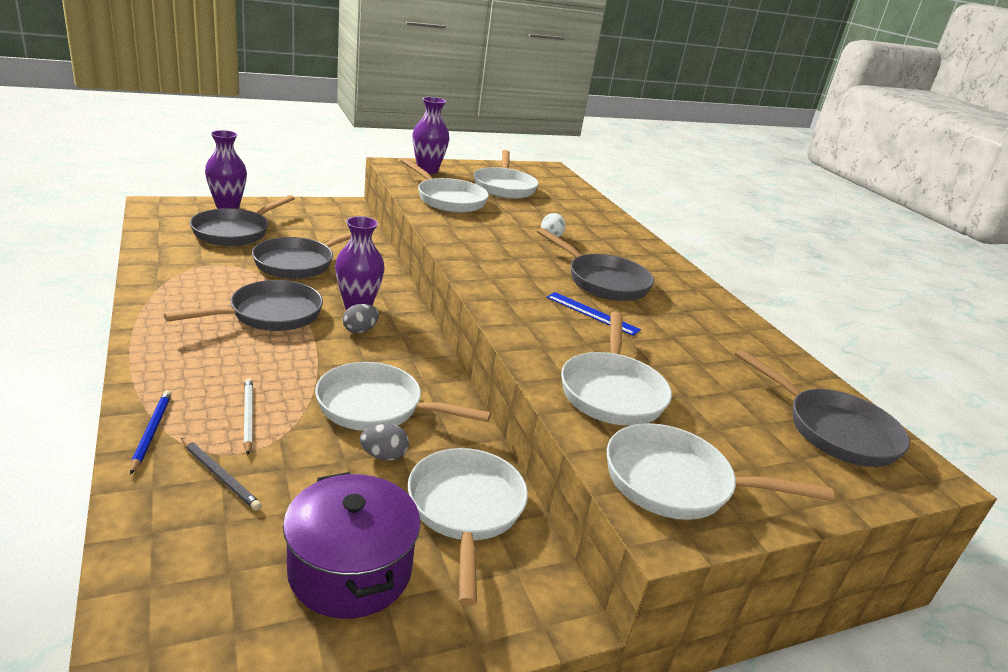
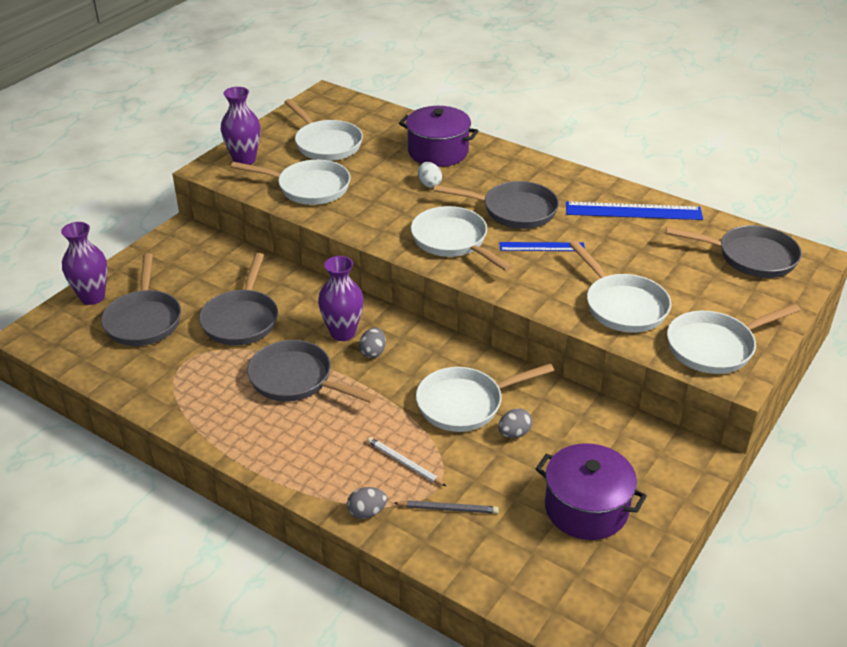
camera: 30 degrees left, 10 degrees up
blue pencil [130,390,172,475] -> grey egg [347,487,387,519]
grey pan [164,280,323,331] -> grey pan turned 75 degrees counterclockwise [247,340,376,403]
white pan [408,448,528,605] -> white pan moved to [411,206,513,271]
none -> purple pot [399,106,479,167]
none -> blue ruler [566,202,703,220]

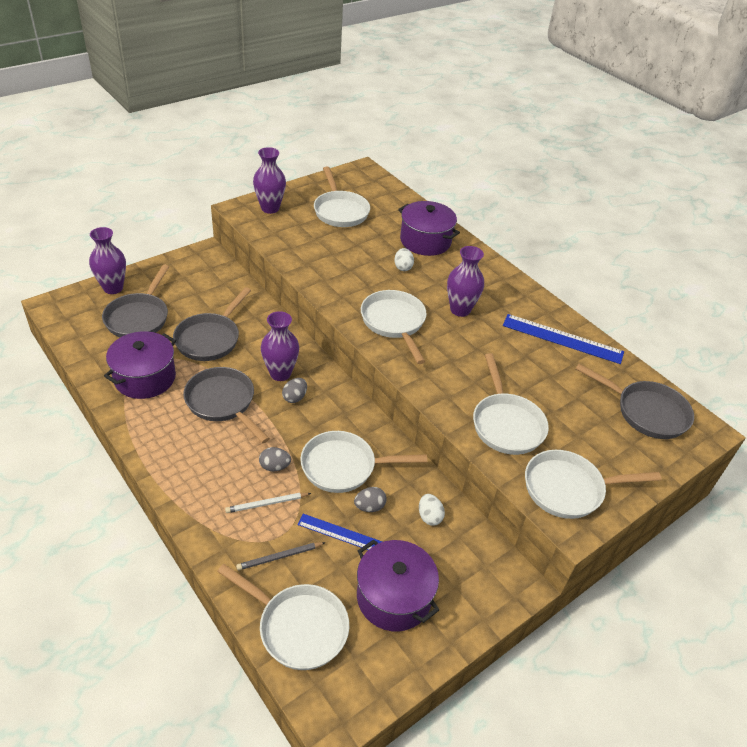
camera: 15 degrees right, 5 degrees up
white pan [231,160,350,205] -> white pan moved to [217,564,349,670]
grey egg [347,487,387,519] -> grey egg moved to [259,447,291,471]
white pencil [367,437,446,486] -> white pencil turned 75 degrees counterclockwise [225,493,311,513]
grey pencil [394,500,499,514] -> grey pencil turned 135 degrees clockwise [236,542,326,570]
grey pan [433,181,559,229] -> purple vase [447,246,484,317]
blue ruler [500,242,585,251] -> blue ruler moved to [297,514,382,550]
none -> purple pot [104,331,176,399]
none -> white egg [419,494,445,526]

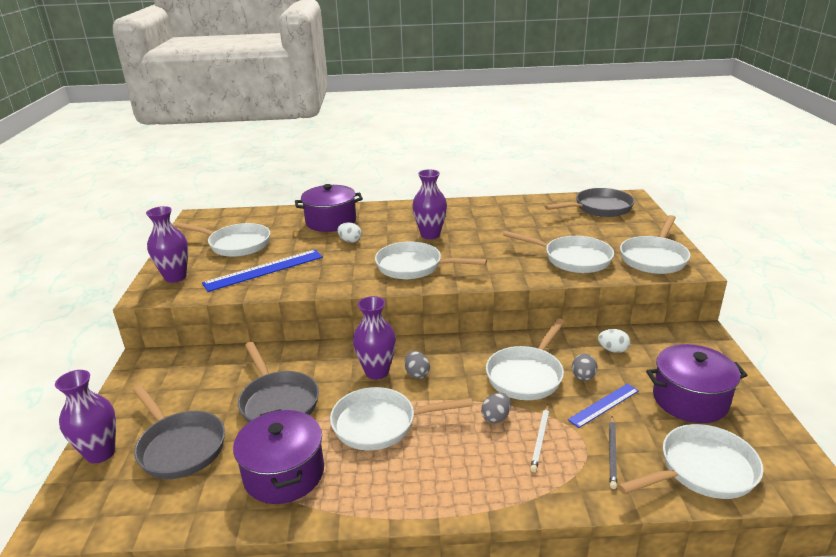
camera: 50 degrees left, 15 degrees down
grey pan [183,367,270,443] -> white pan [330,387,473,450]
blue ruler [503,314,624,364] -> blue ruler moved to [202,250,323,292]

